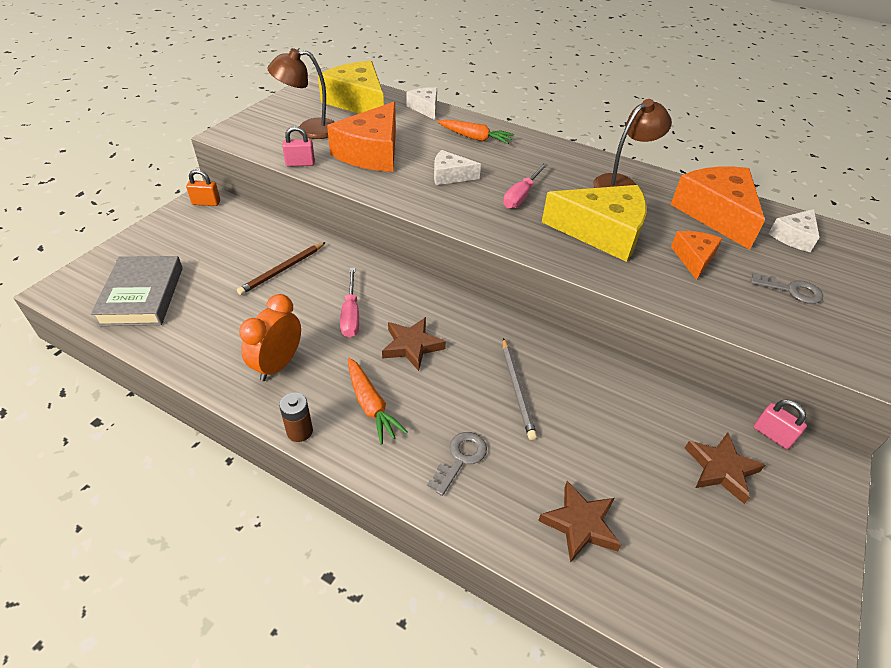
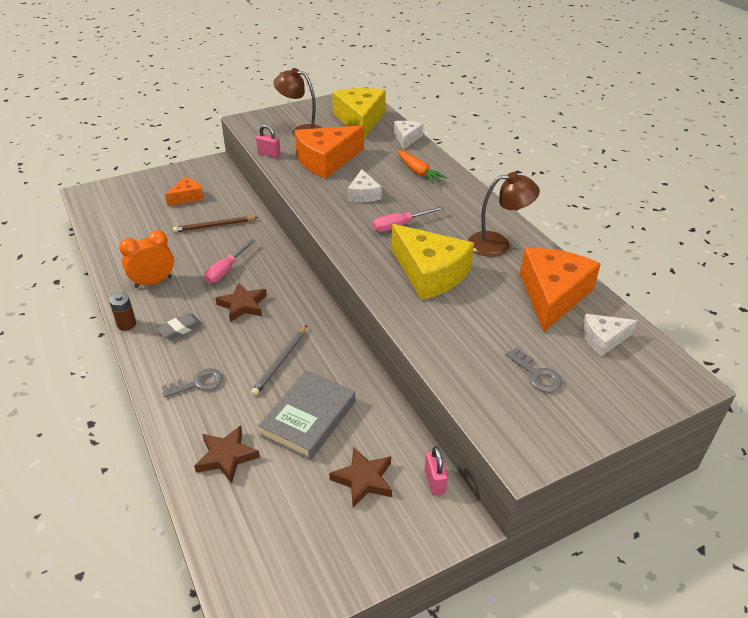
camera: 35 degrees right, 5 degrees down
grey book [91,256,183,326] -> grey book moved to [258,370,355,460]
orange padlock [186,169,220,206] -> none
orange carrot [348,358,408,445] -> grey eraser [157,313,202,340]
white cheese [434,150,481,185] -> white cheese turned 135 degrees counterclockwise [348,169,382,202]
orange cheese [671,231,722,280] -> orange cheese moved to [165,177,204,206]

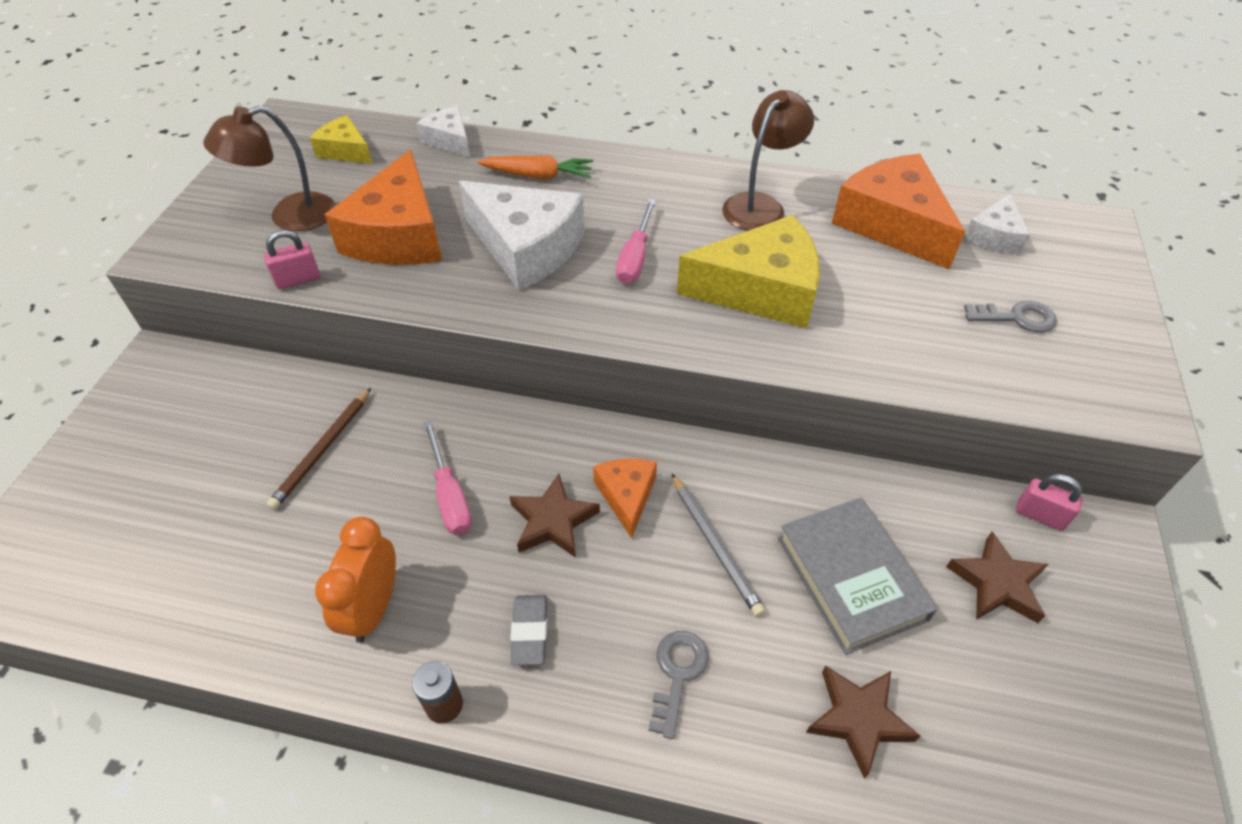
camera: 50 degrees left, 10 degrees up
orange cheese [165,177,204,206] -> orange cheese moved to [593,458,657,539]
yellow cheese [332,88,386,138] -> yellow cheese [310,115,372,164], size x0.53
white cheese [348,169,382,202] -> white cheese [459,181,584,290], size x1.89

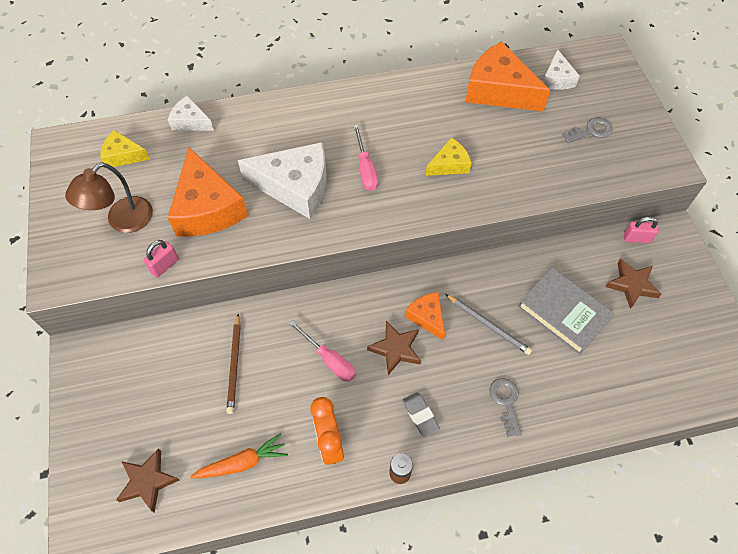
camera: 25 degrees left, 10 degrees up
orange carrot [477,155,593,179] -> orange carrot moved to [190,433,288,478]
yellow cheese [677,215,820,328] -> yellow cheese [426,137,471,176], size x0.53
brown lamp [722,90,814,231] -> none
brown star [806,666,920,779] -> brown star moved to [116,448,179,513]

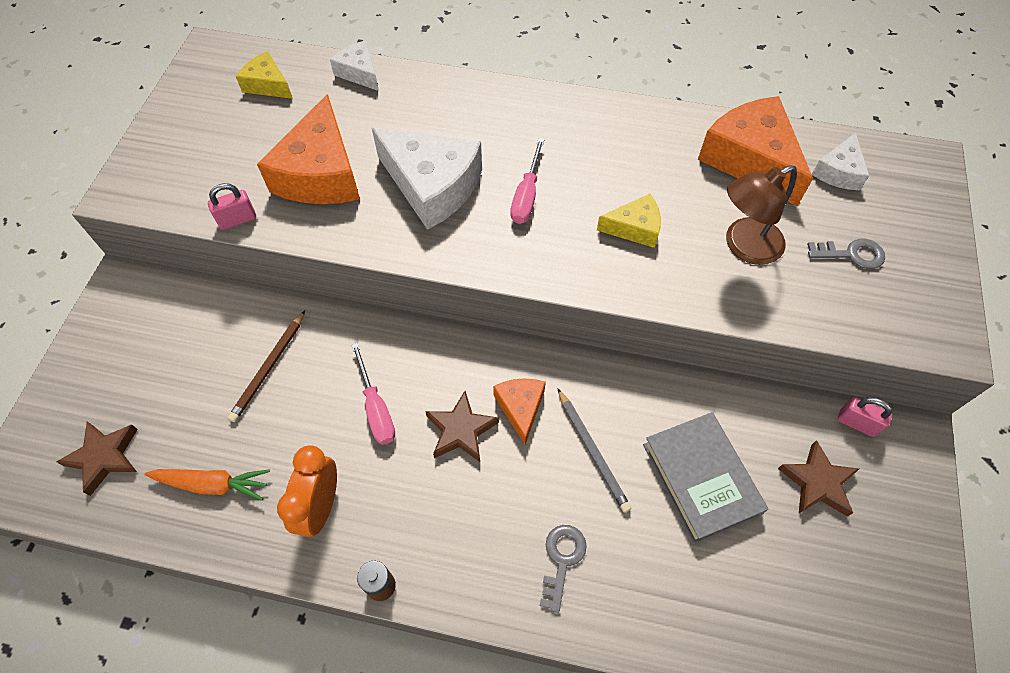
camera: 25 degrees right, 0 degrees up
brown lamp [65,162,153,233] -> brown lamp moved to [726,165,797,265]
grey eraser [402,392,440,437] -> none

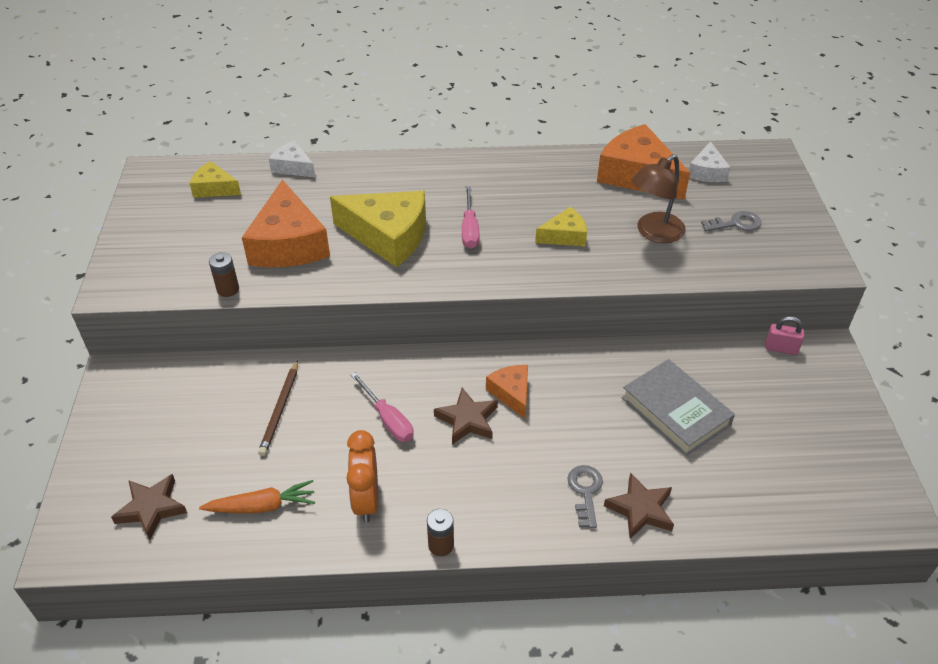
camera: 15 degrees left, 15 degrees down
pink padlock [208,183,256,230] -> brown battery [209,252,239,297]
white cheese [372,128,482,230] -> yellow cheese [330,191,426,267]
grey pencil [557,388,632,513] -> none
brown star [778,440,859,516] -> brown star moved to [604,472,674,539]

